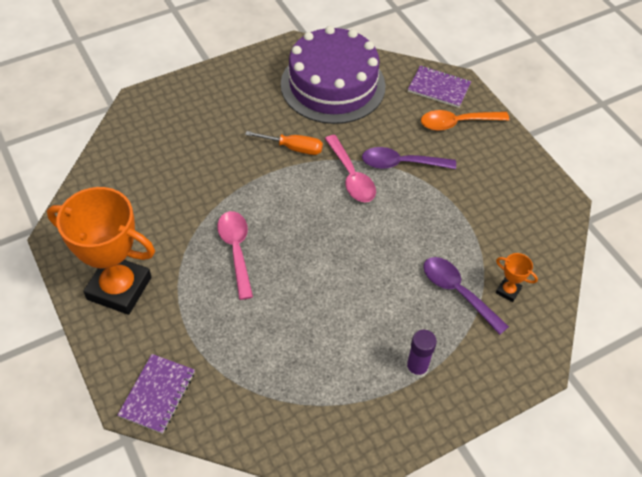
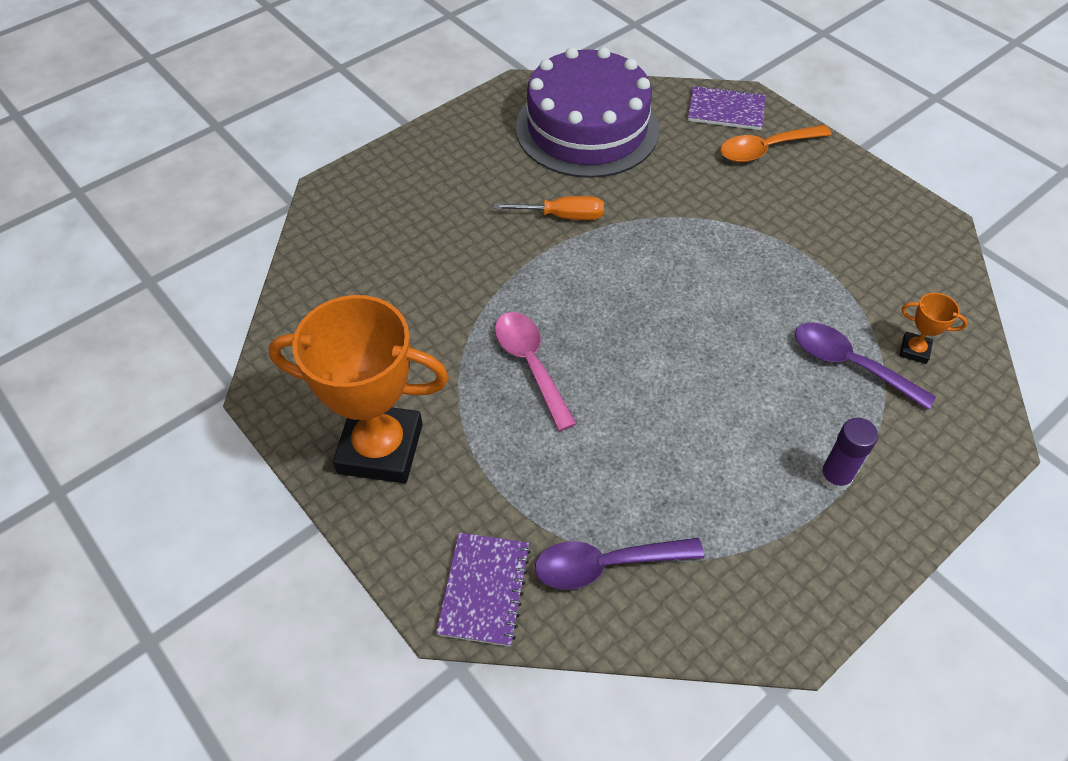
camera: 10 degrees left, 0 degrees up
pink spoon [325,135,376,202] -> none
purple spoon [362,147,456,169] -> purple spoon moved to [535,538,704,590]

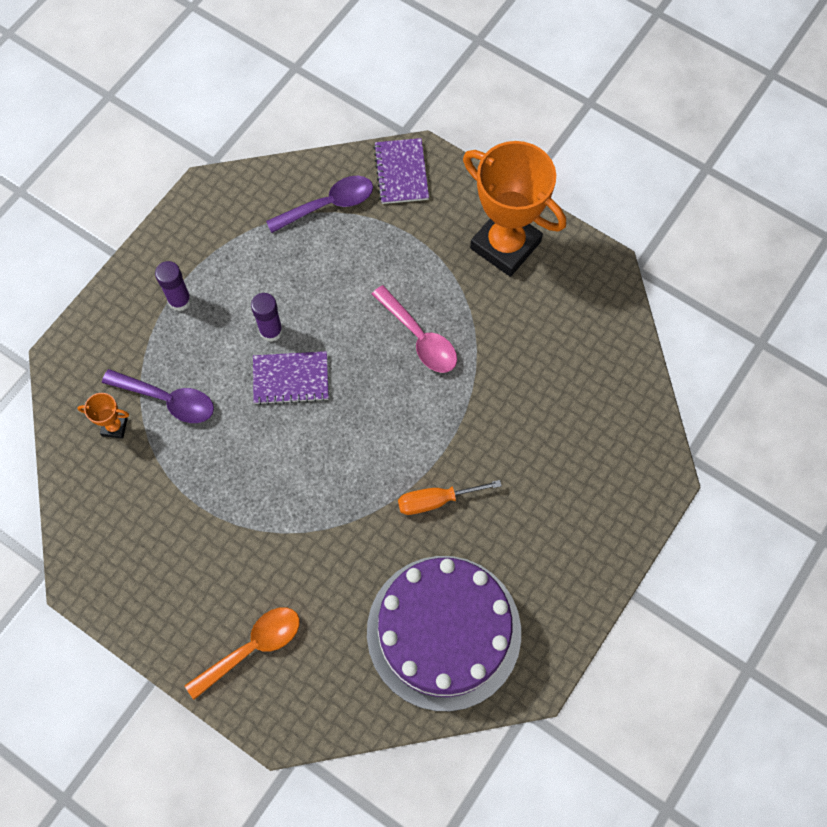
camera: 165 degrees right, 15 degrees up
orange trophy [268,295,449,483] -> orange trophy turned 45 degrees clockwise [463,141,566,277]
purple notebook [688,85,765,130] -> purple notebook moved to [253,351,329,405]
none -> purple glue stick [251,293,283,342]

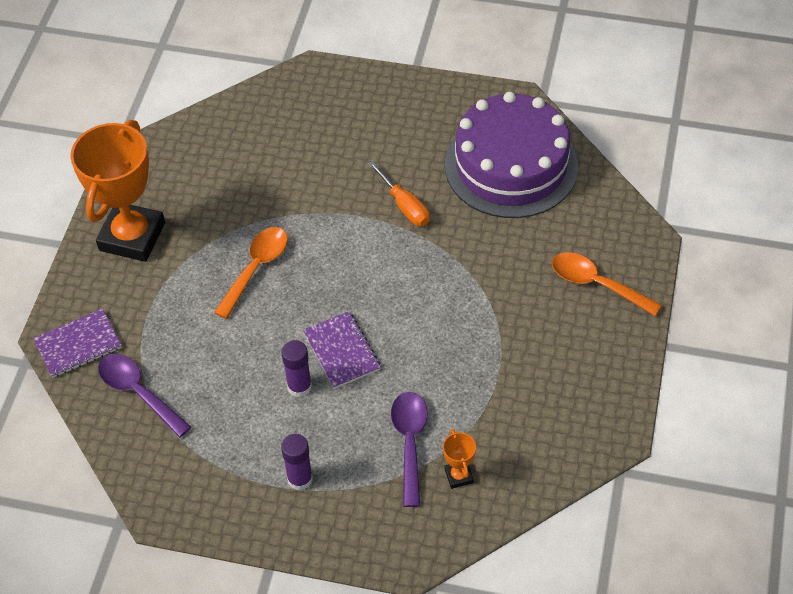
camera: 110 degrees left, 15 degrees down
pink spoon [372,285,457,373] -> orange spoon [214,227,288,319]

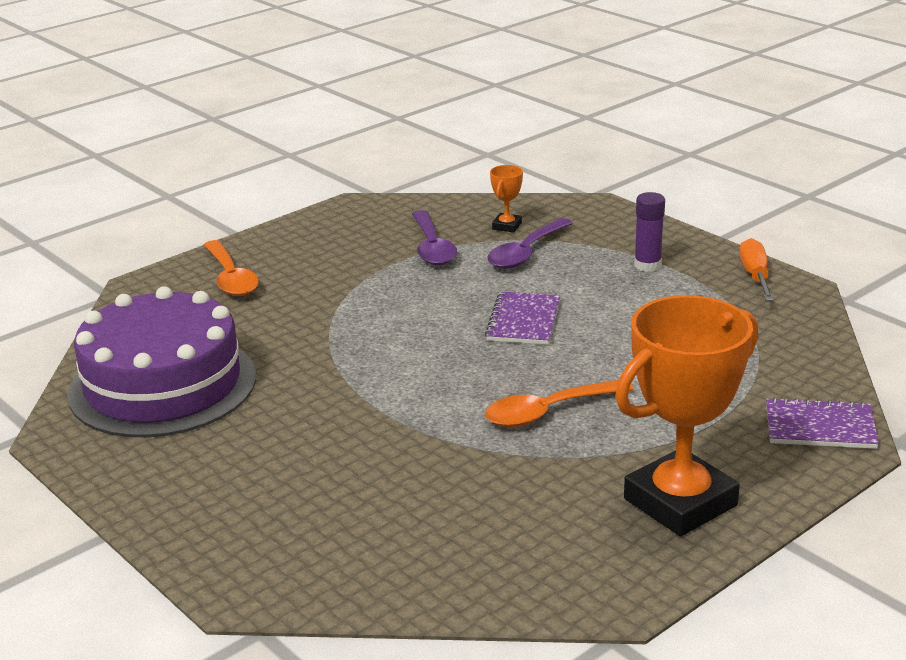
camera: 145 degrees left, 25 degrees down
purple spoon [98,354,191,438] -> purple spoon moved to [412,210,457,265]
purple glue stick [281,340,312,397] -> none
orange screwdriver [368,161,430,226] -> orange screwdriver moved to [740,238,774,301]

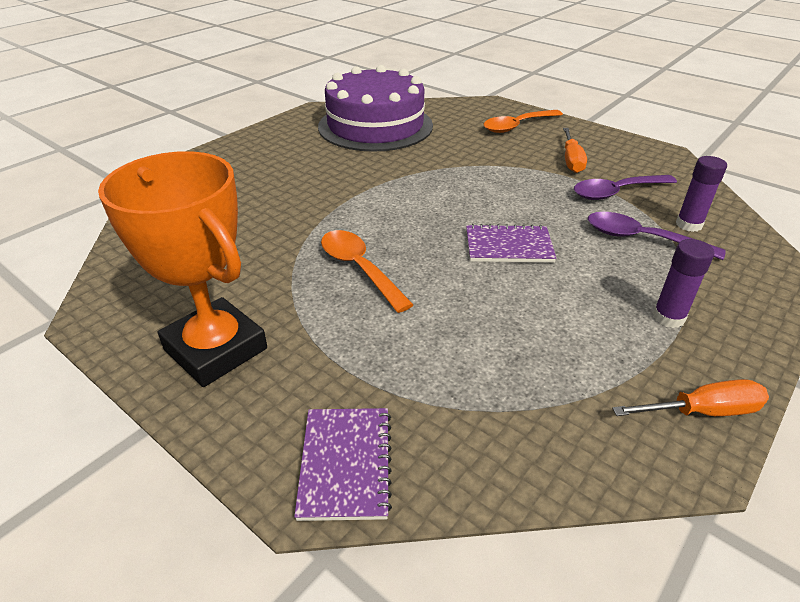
camera: 80 degrees right, 10 degrees up
orange trophy [490,165,523,232] -> purple glue stick [676,156,727,232]
none -> orange screwdriver [563,128,587,173]

